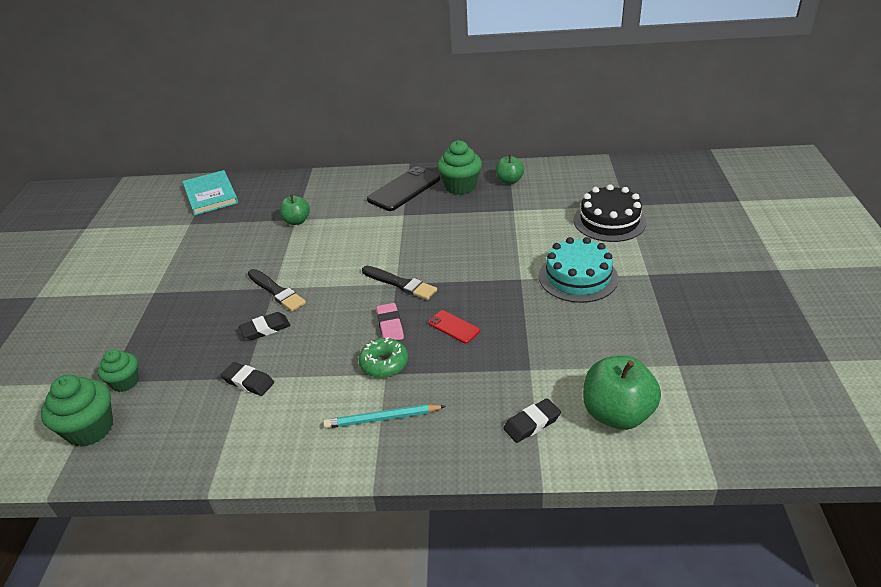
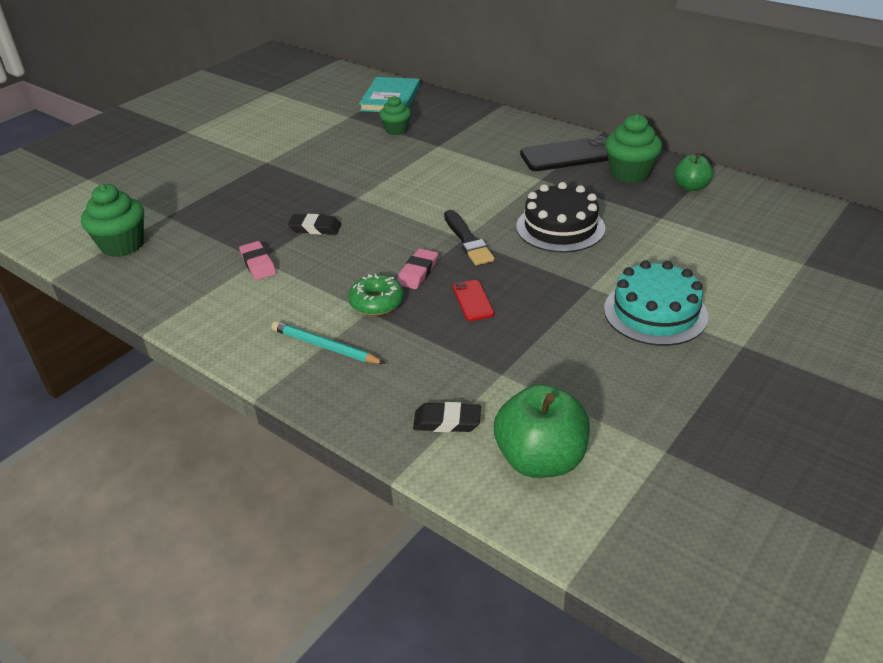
camera: 35 degrees right, 0 degrees up
green cupcake [97,349,139,392] -> green cupcake moved to [380,96,411,135]
black eraser [221,362,274,396] -> pink eraser [239,241,276,280]
black brush [248,269,306,312] -> none
green apple [279,194,310,225] -> none
black cake [574,184,646,242] -> black cake moved to [516,182,605,253]

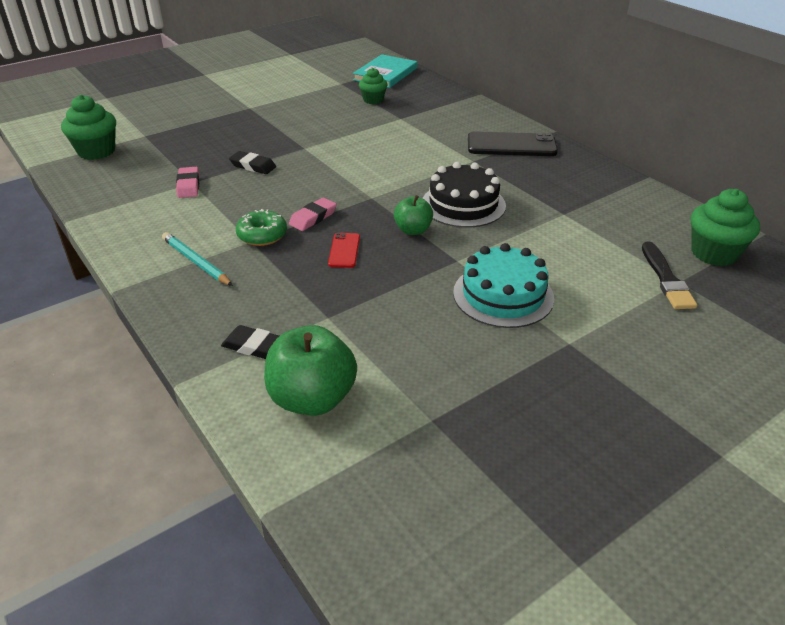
camera: 15 degrees right, 0 degrees up
black brush [444,210,495,265] -> black brush moved to [642,241,697,309]
green cupcake [605,114,662,183] -> green cupcake moved to [691,189,760,266]
green apple [674,153,713,191] -> green apple moved to [394,195,433,235]

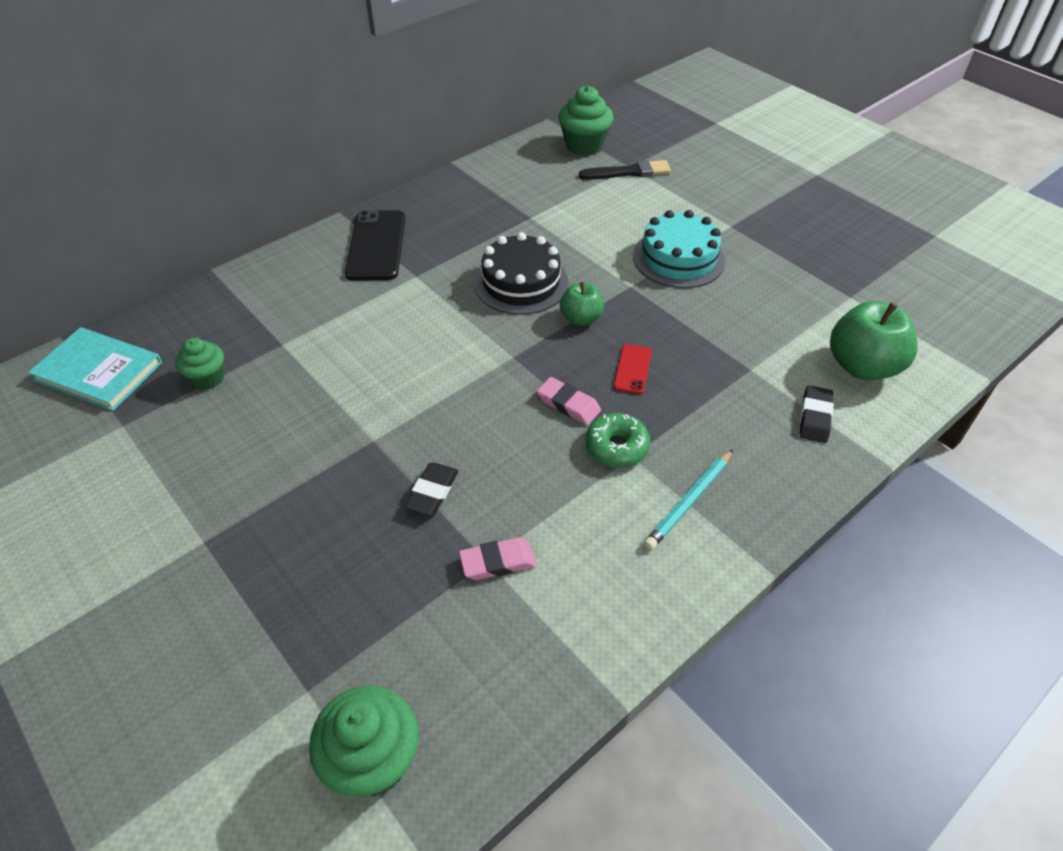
camera: 95 degrees left, 10 degrees up
red phone [328,233,360,268] -> red phone turned 75 degrees counterclockwise [613,344,652,394]

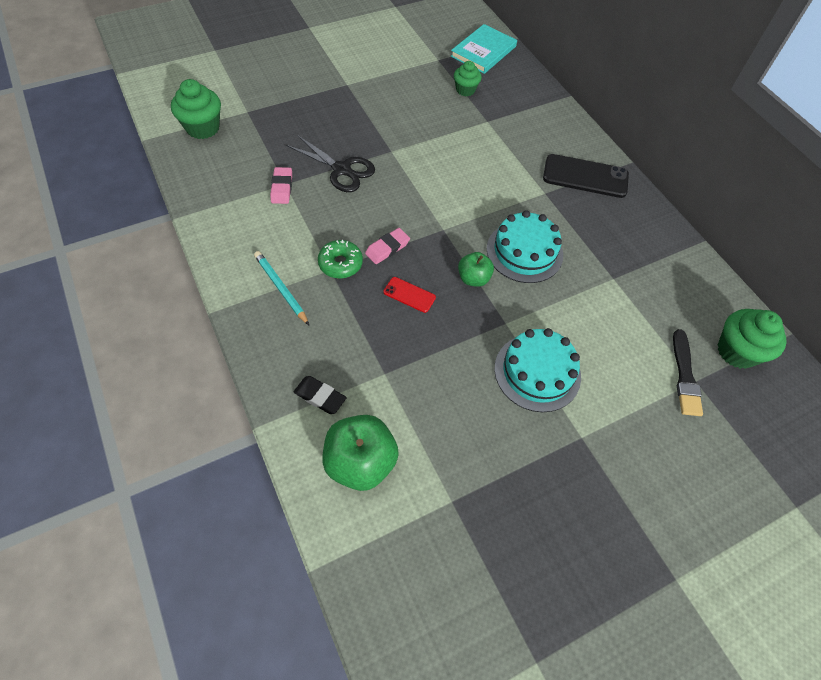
camera: 100 degrees right, 10 degrees up
black eraser [404,463,458,516] -> black scissors [286,135,375,192]
black cake [474,232,569,315] -> turquoise cake [487,210,563,283]

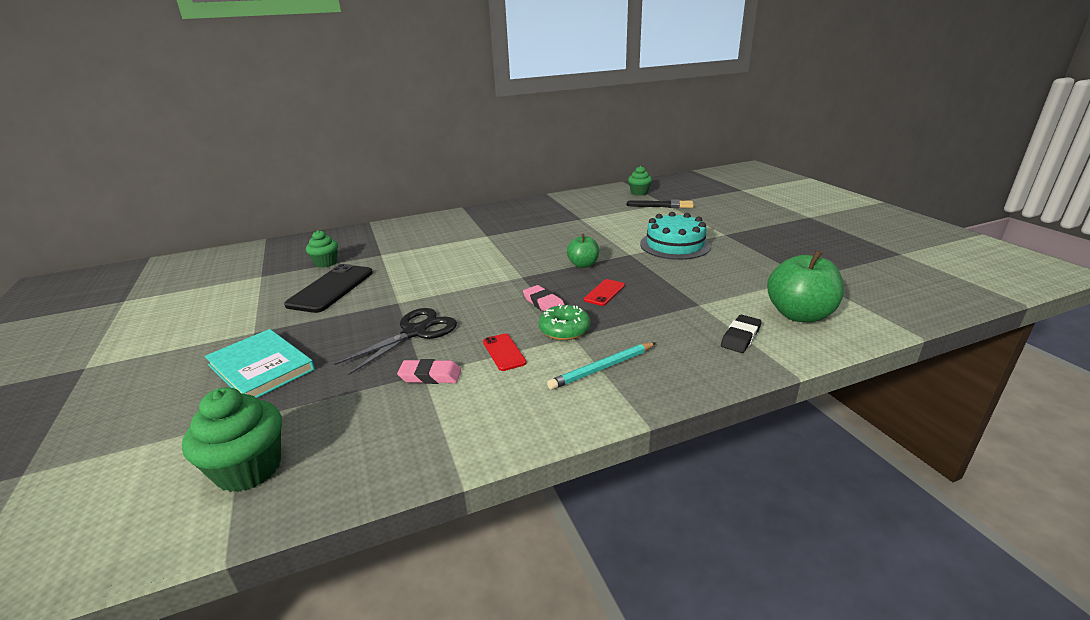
camera: 80 degrees left, 30 degrees down
turquoise book [451,24,517,74] -> turquoise book moved to [205,329,315,398]
turquoise cake [487,210,563,283] -> none
black phone [543,154,629,198] -> black phone moved to [284,264,373,313]
green cupcake [718,309,787,369] -> green cupcake [628,166,652,196], size x0.63
none -> red phone [483,334,527,371]

